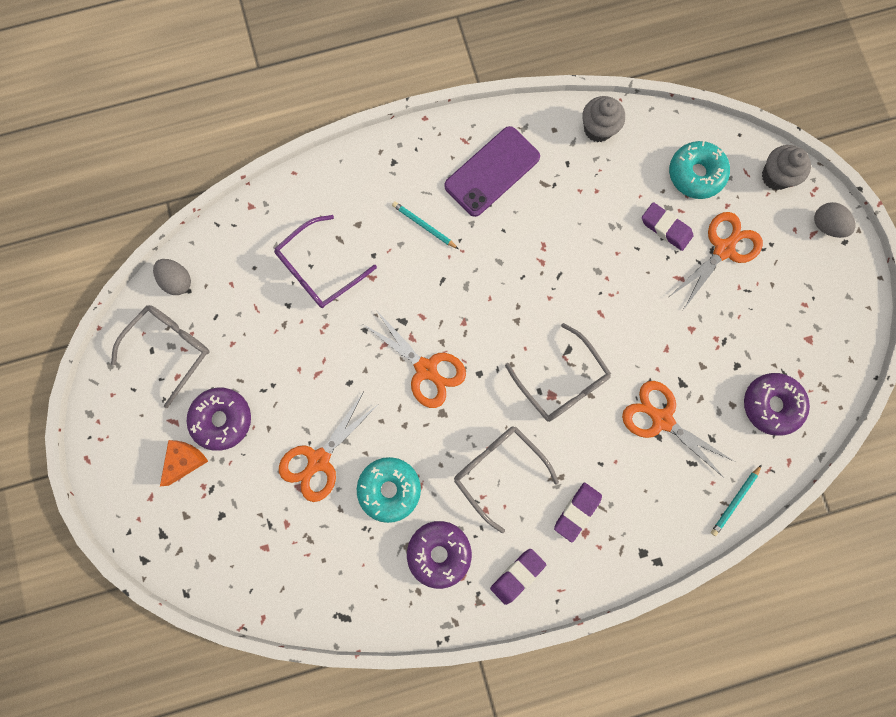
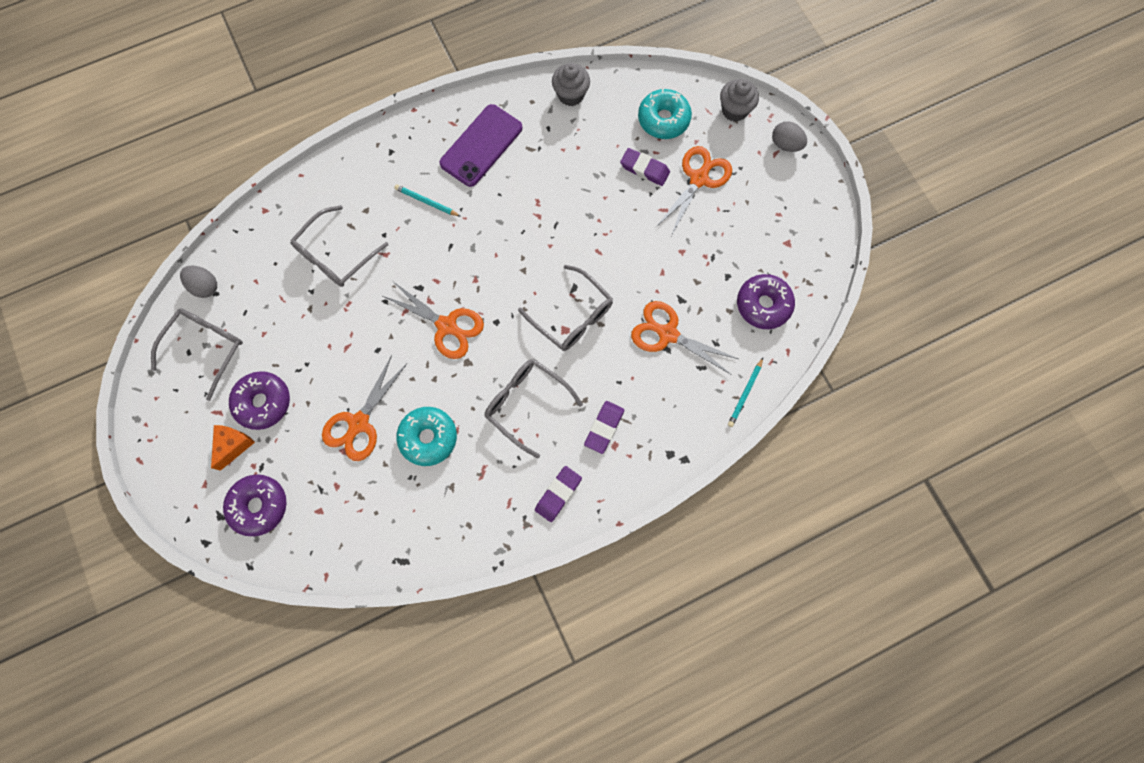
camera: 10 degrees left, 5 degrees down
purple glasses [274,215,377,308] -> grey glasses [290,205,388,287]
purple donut [407,521,472,589] -> purple donut moved to [223,474,287,536]

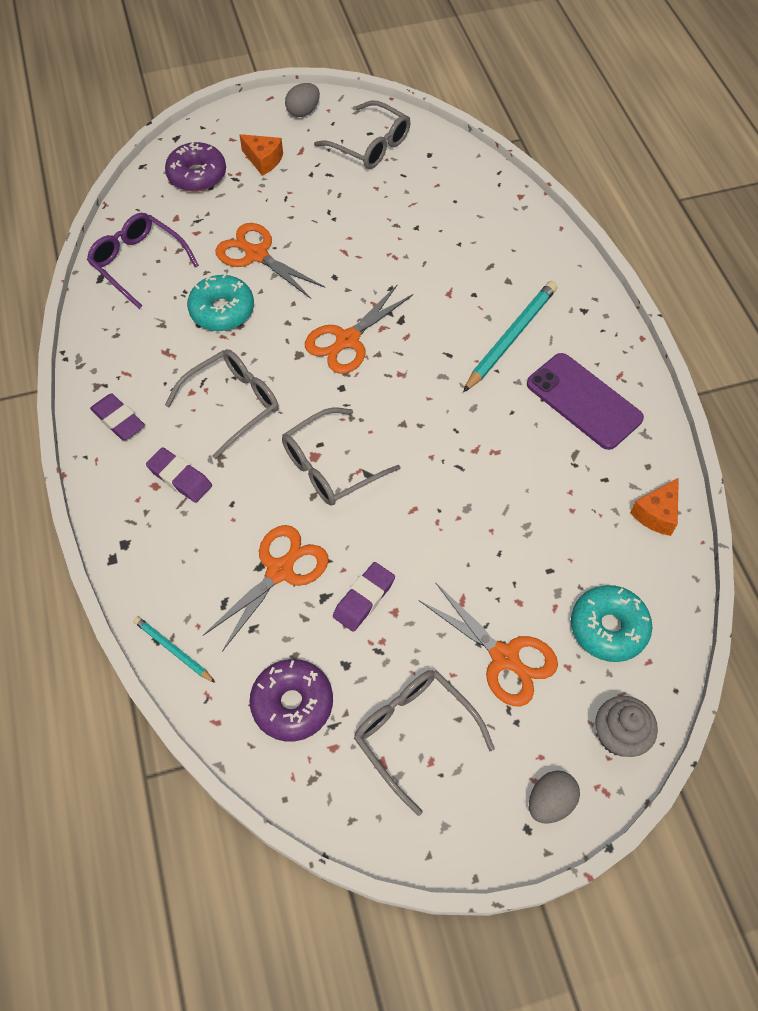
camera: 100 degrees right, 15 degrees down
grey egg [180,265,217,298] -> grey egg moved to [285,83,320,117]
purple donut [229,371,290,430] -> none
grey glasses [290,205,388,287] -> grey glasses moved to [354,670,495,816]
turquoise pencil [394,184,461,217] -> turquoise pencil [463,281,557,392], size x1.83
grey cupcake [552,63,590,106] -> orange cheese [630,478,679,536]
purple eraser [620,148,670,186] -> purple eraser moved to [333,562,395,632]
none -> purple glasses [87,213,199,309]

